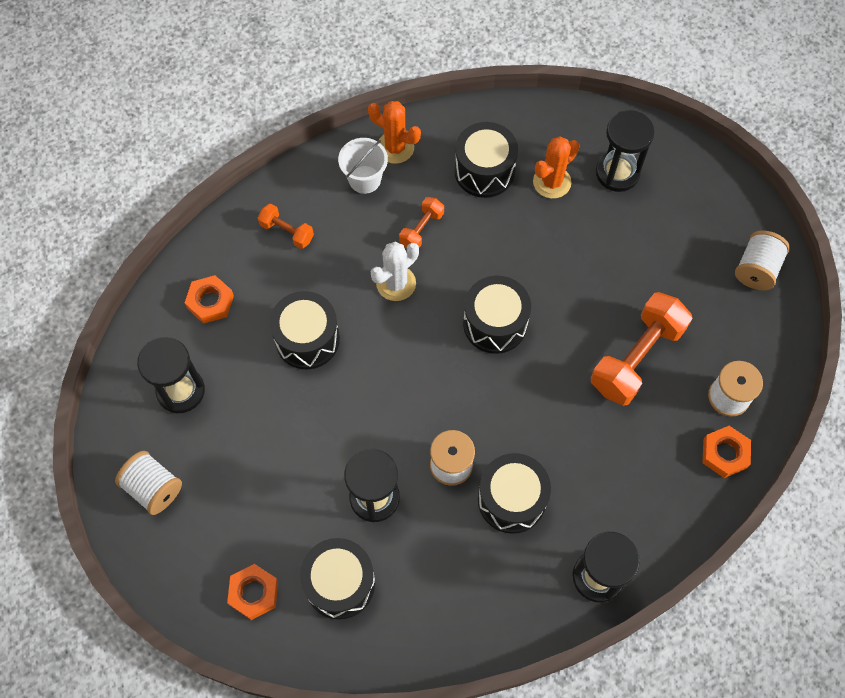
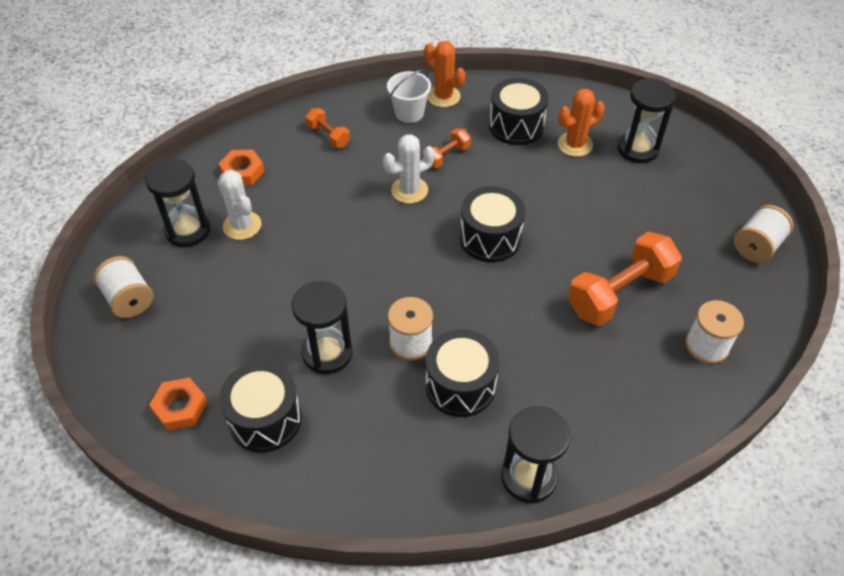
camera: 15 degrees right, 15 degrees down
black drum [270,291,340,369] -> none
orange nut [703,426,751,478] -> none
none -> white cactus [217,170,262,240]

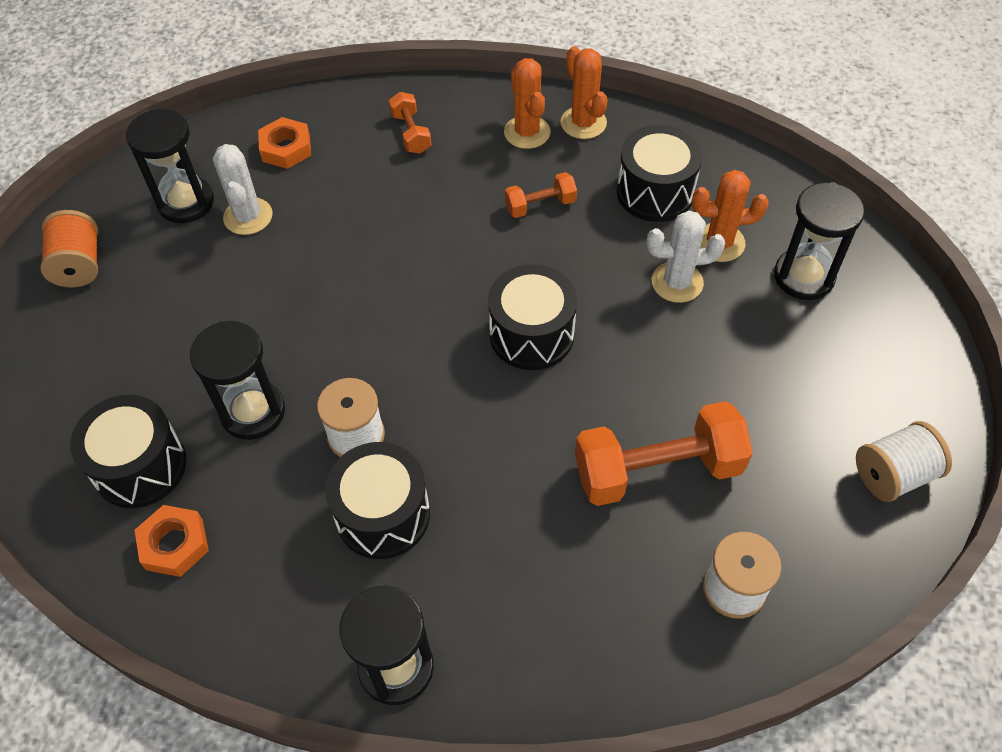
camera: 25 degrees right, 5 degrees up
white spool [94,256,153,318] -> orange spool [40,210,98,287]
orange nut [149,378,208,431] -> orange nut moved to [135,505,209,577]
white cactus [383,134,435,204] -> white cactus moved to [647,211,725,303]
white bucket [387,70,431,123] -> orange cactus [504,58,551,149]

